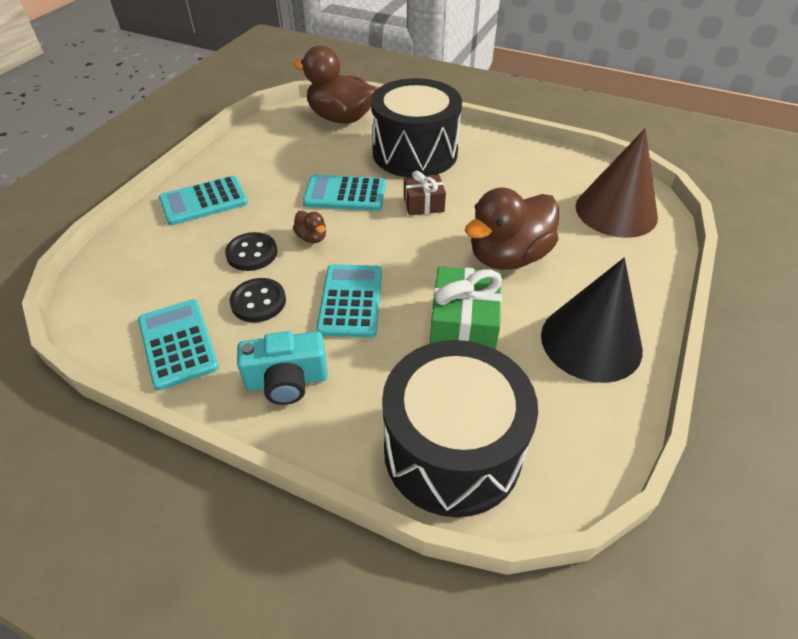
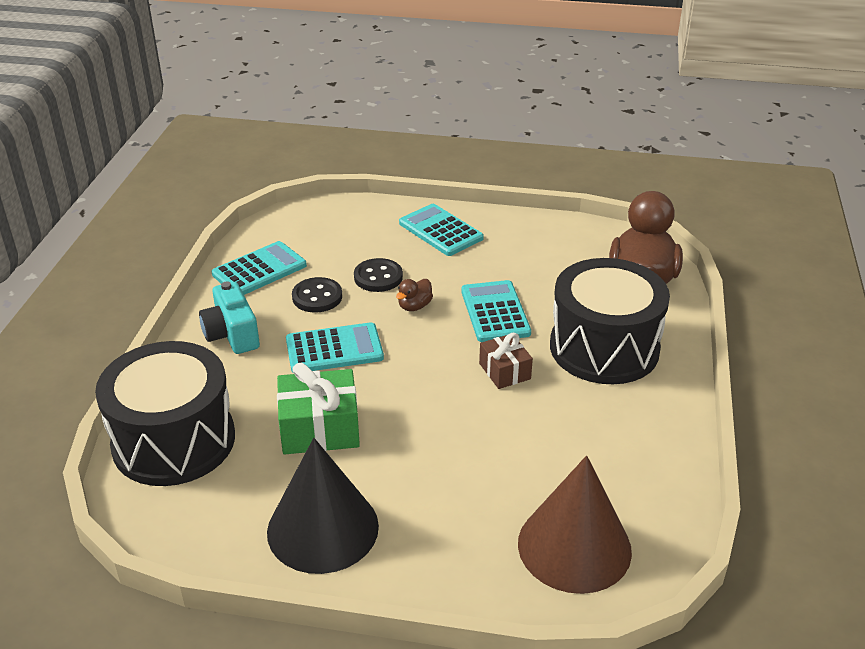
camera: 75 degrees right, 10 degrees down
brown duck [465,187,559,270] -> none

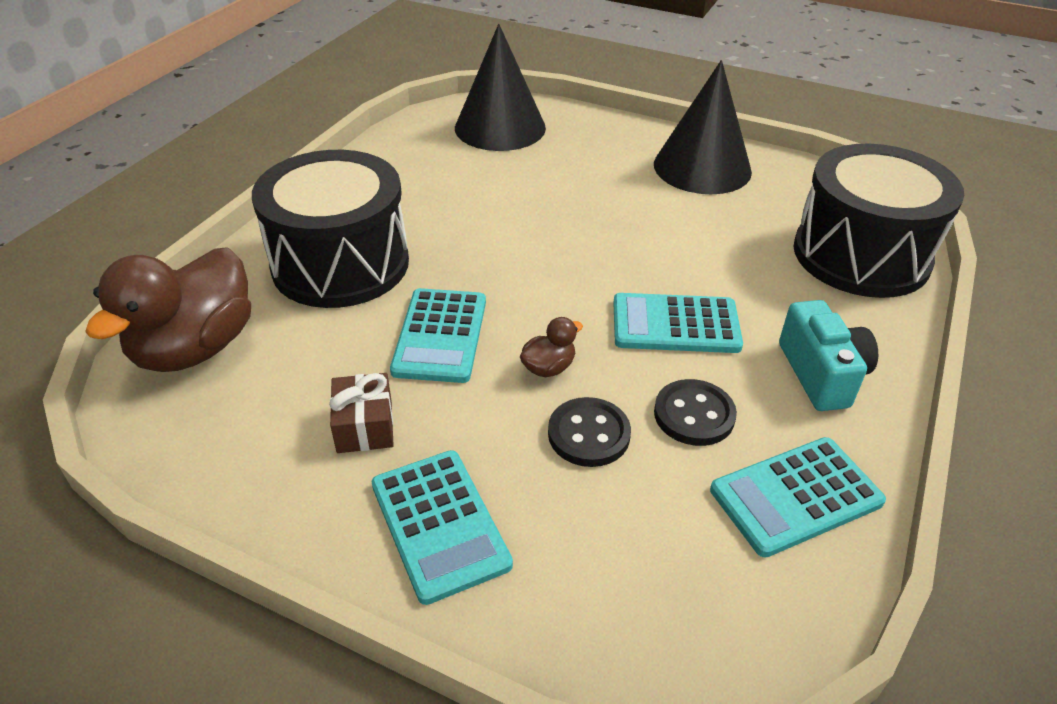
camera: 165 degrees left, 5 degrees up
green gift [277,363,360,454] -> none
brown gift [479,333,533,389] -> brown gift moved to [329,373,394,453]
brown cone [518,456,632,594] -> black cone [455,24,546,151]

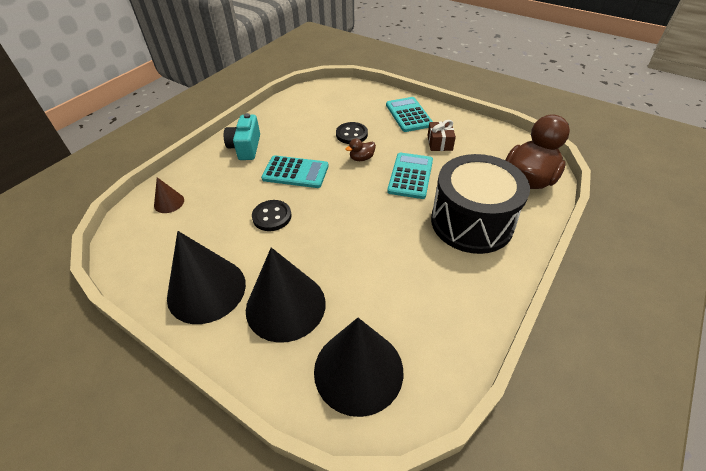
camera: 170 degrees left, 5 degrees up
black button [654,379,737,446] -> black button moved to [252,200,292,231]
turquoise calculator [710,437,886,558] -> none
black drum [794,144,964,298] -> brown cone [154,177,184,213]
none -> black cone [246,247,326,343]

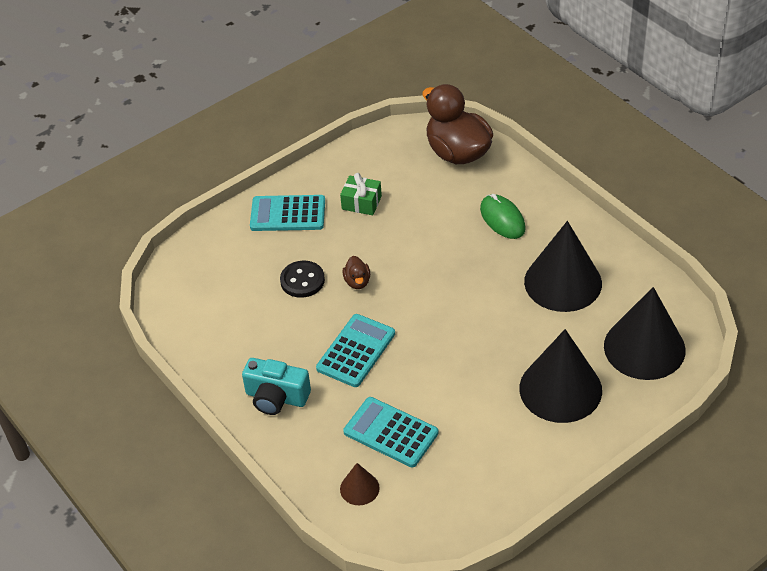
camera: 70 degrees left, 0 degrees up
black cone [167,231,246,324] -> black cone moved to [524,221,602,312]
black button [252,200,292,231] -> none
turquoise calculator [387,153,433,199] -> turquoise calculator moved to [343,397,439,467]
brown gift [428,120,456,151] -> green gift [340,173,382,215]
black drum [431,154,530,254] -> green mouse [480,194,526,239]

